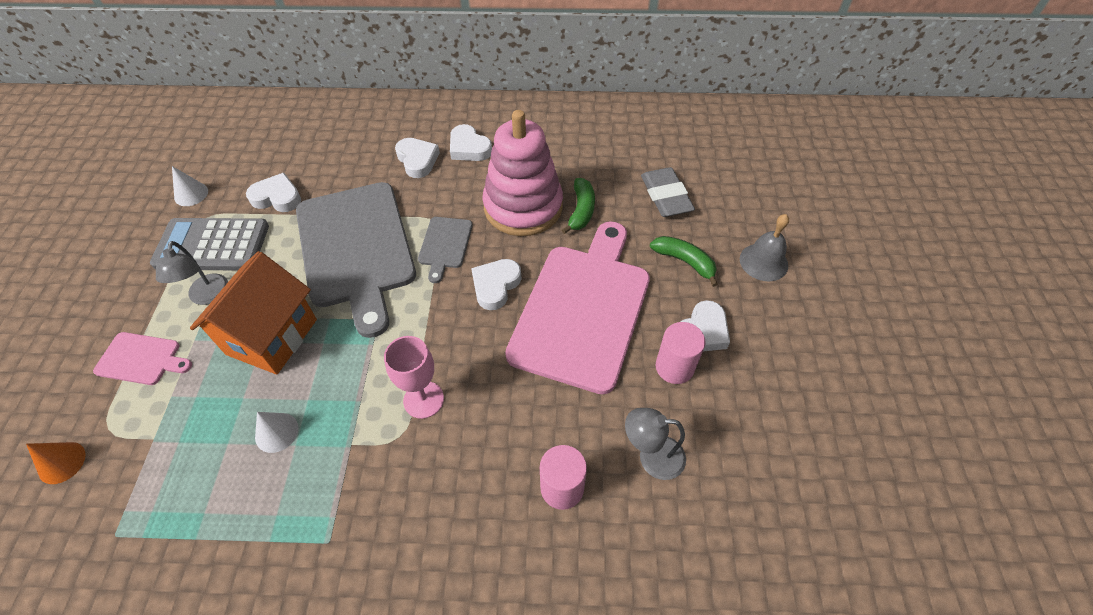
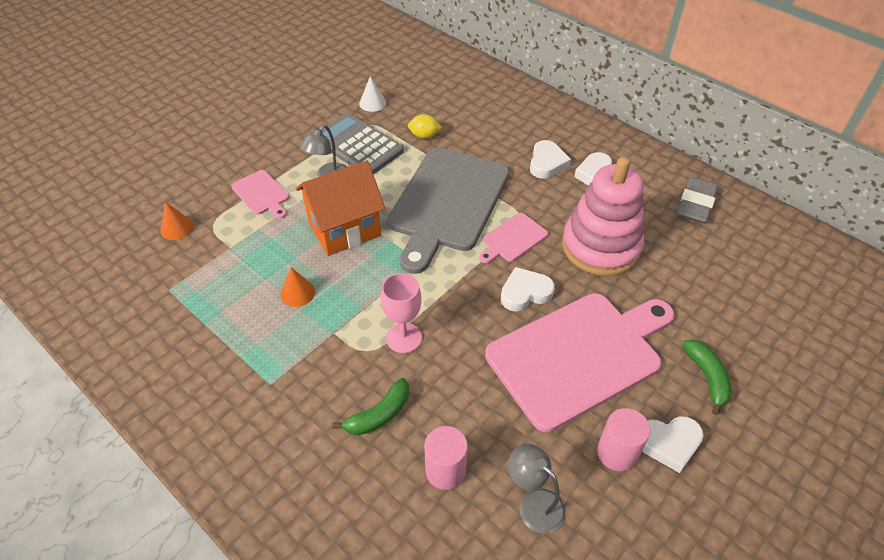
camera: 40 degrees right, 5 degrees down
white heart [246,173,301,212] -> yellow lemon [408,114,442,139]
white cone [255,412,298,453] -> orange cone [280,267,315,307]
grey cutting board [418,217,473,283] -> pink cutting board [479,213,548,263]
green banana [562,178,595,234] -> green banana moved to [332,378,409,435]
grey eraser [641,167,695,217] -> grey eraser moved to [677,177,718,223]
grey bell [740,214,789,281] -> none

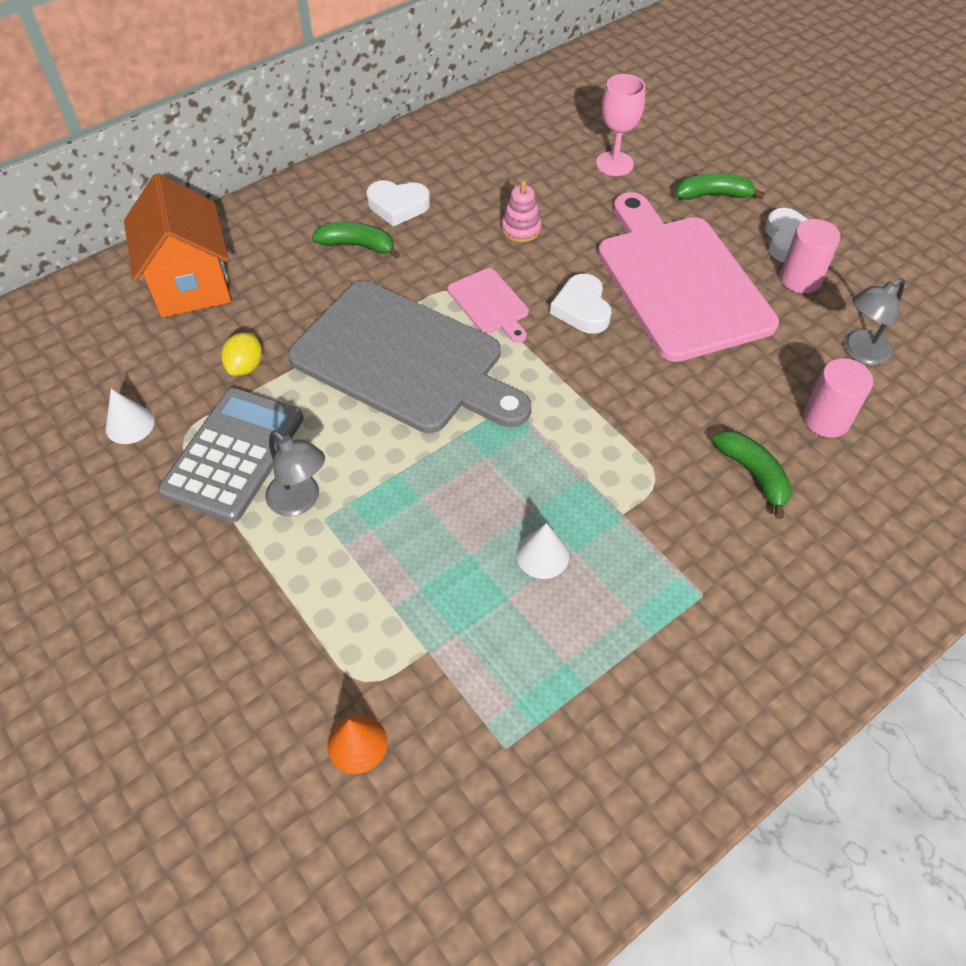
camera: 80 degrees left, 5 degrees up
pink cutting board [231,170,289,219] -> none
orange cone [280,267,315,307] -> white cone [517,523,569,579]
orange house [296,161,385,256] -> orange house moved to [124,173,231,318]
grey calculator [322,113,404,174] -> grey calculator turned 150 degrees clockwise [158,388,304,523]
pink goblet [381,273,422,353] -> pink goblet moved to [596,74,645,176]
white heart [530,140,571,179] -> green banana [312,222,400,259]
pink stacking toy [562,157,644,276] -> pink stacking toy [502,180,541,242], size x0.41
grey eraser [677,177,718,223] -> none

